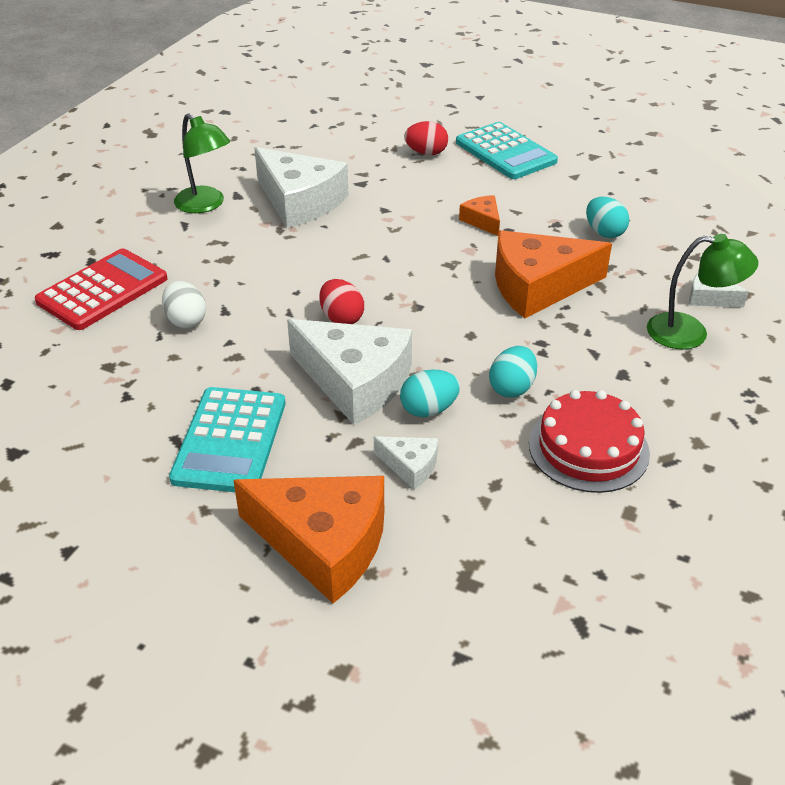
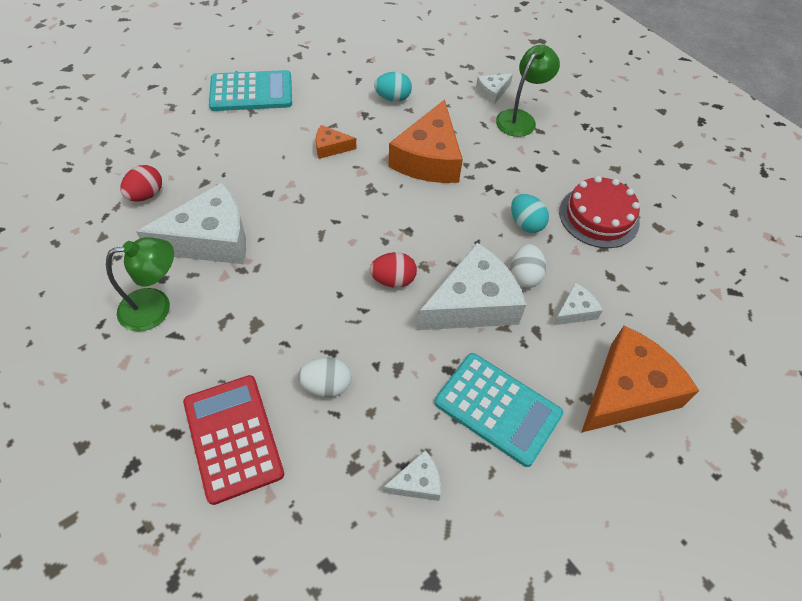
camera: 65 degrees left, 15 degrees up
turquoise egg [400,369,460,417] -> white egg [511,244,546,288]
red egg [404,121,448,155] -> red egg moved to [120,165,162,201]
none -> white cheese [383,450,441,501]

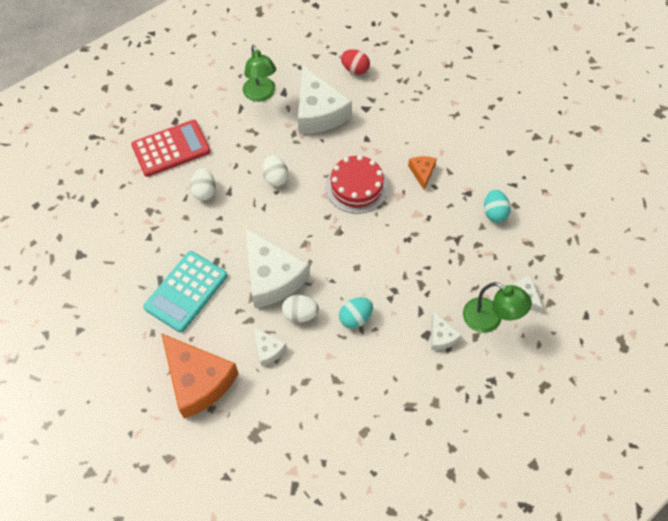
camera: 90 degrees right, 5 degrees up
turquoise calculator [209,70,292,111] -> none
red egg [370,252,417,288] -> none
white cheese [383,450,441,501] -> white cheese moved to [431,311,461,350]
orange cheese [389,99,463,183] -> none
red cake [559,176,640,248] -> red cake moved to [325,155,388,214]
none -> white egg [262,155,288,187]

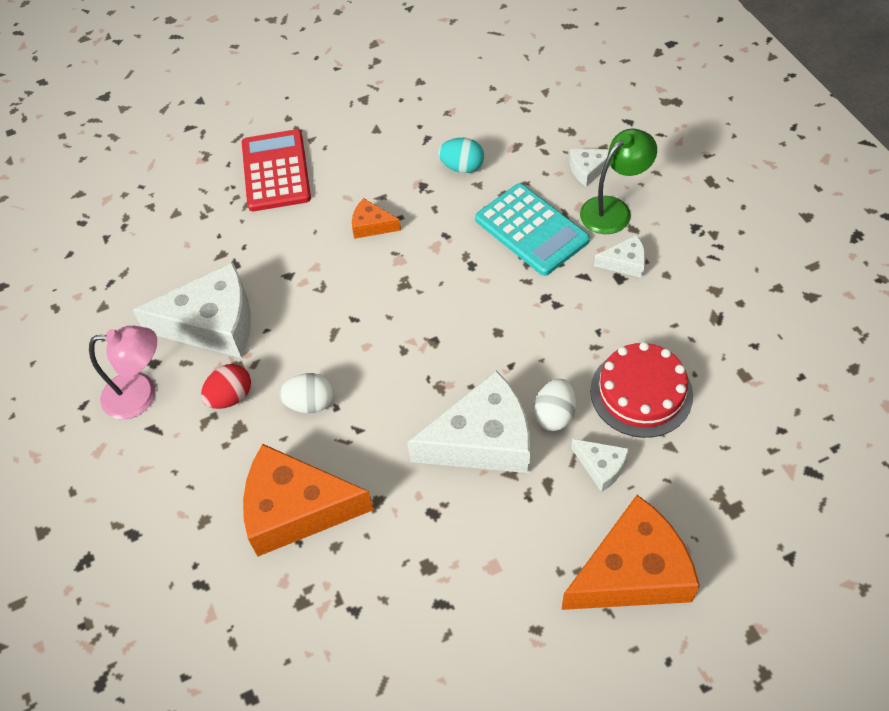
camera: 70 degrees left, 5 degrees down
red calculator [131,120,211,177] -> red calculator moved to [242,129,311,211]
turquoise calculator [143,251,227,333] -> turquoise calculator moved to [475,183,590,276]
white egg [190,168,216,201] -> orange cheese [243,444,374,556]
green lamp [243,45,276,102] -> pink lamp [89,326,157,419]
white cheese [253,327,287,366] -> white cheese turned 60 degrees clockwise [571,439,629,492]
red cake [325,155,388,214] -> red cake moved to [590,342,693,438]
turquoise egg [339,297,373,329] -> none
red egg [341,49,370,75] -> red egg moved to [201,364,251,409]

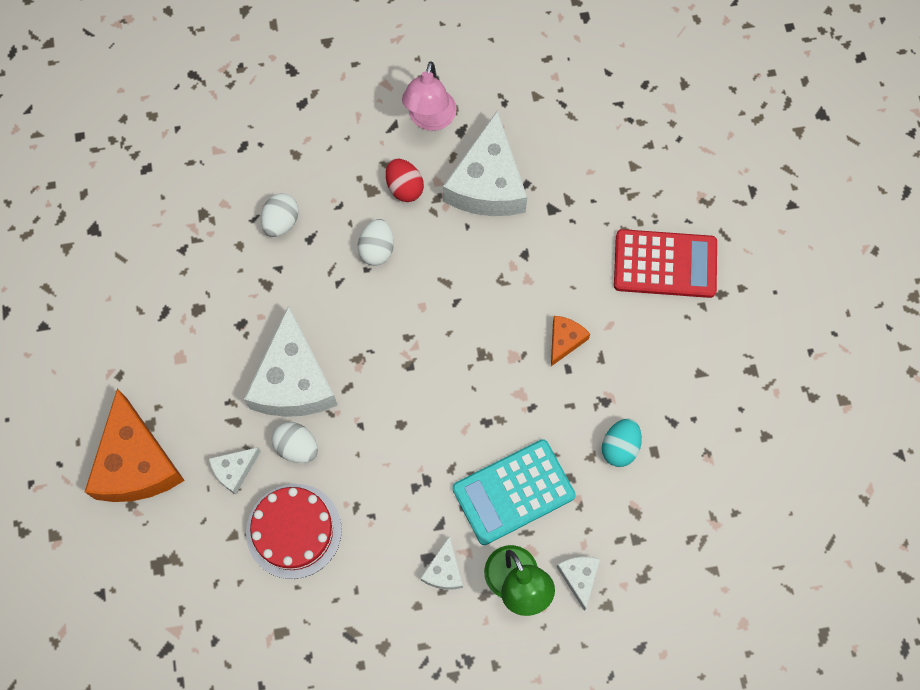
camera: 100 degrees right, 15 degrees up
orange cheese [243,444,374,556] -> white egg [261,193,299,237]

